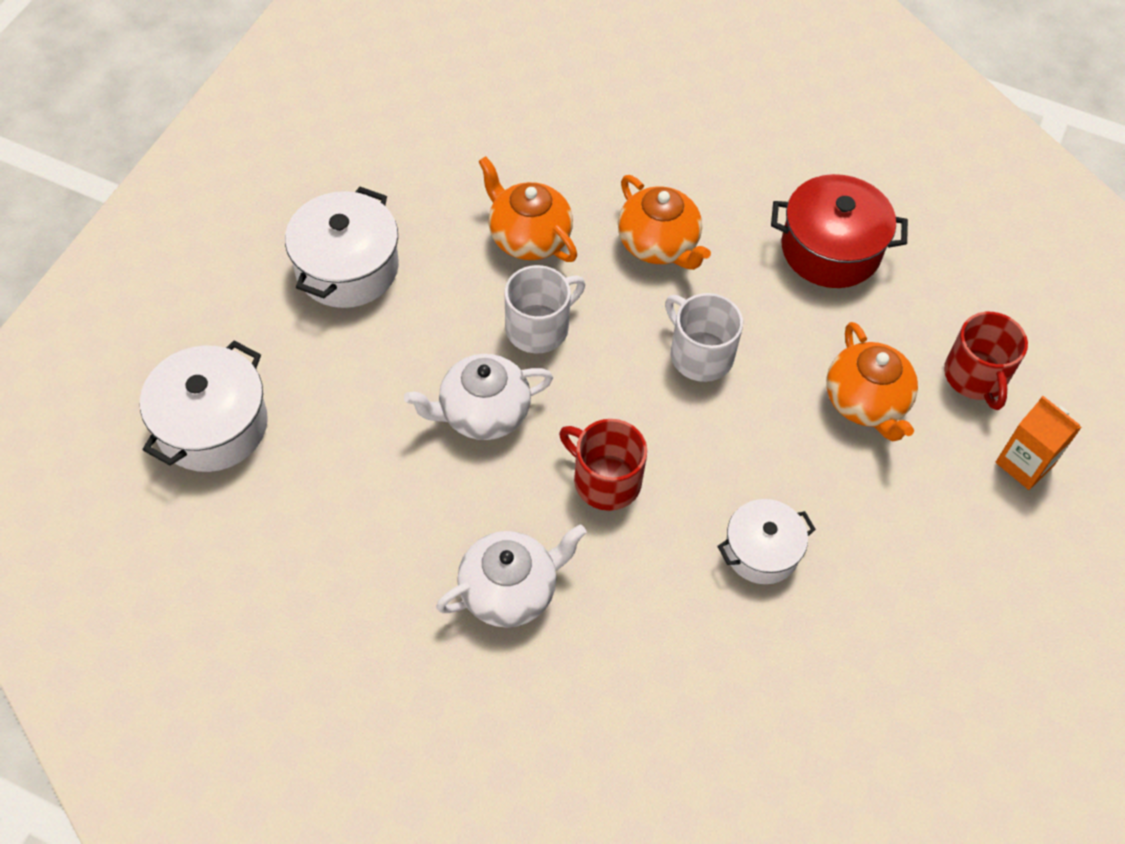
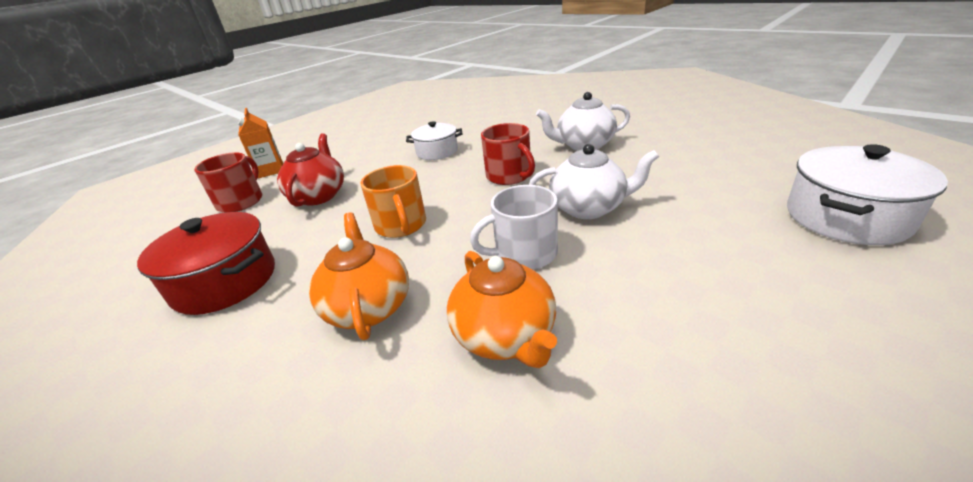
camera: 155 degrees left, 25 degrees down
white pot [285,187,399,308] -> none
white mug [665,293,743,382] -> orange mug [361,165,426,238]
orange teapot [826,322,918,441] -> red teapot [277,133,344,207]

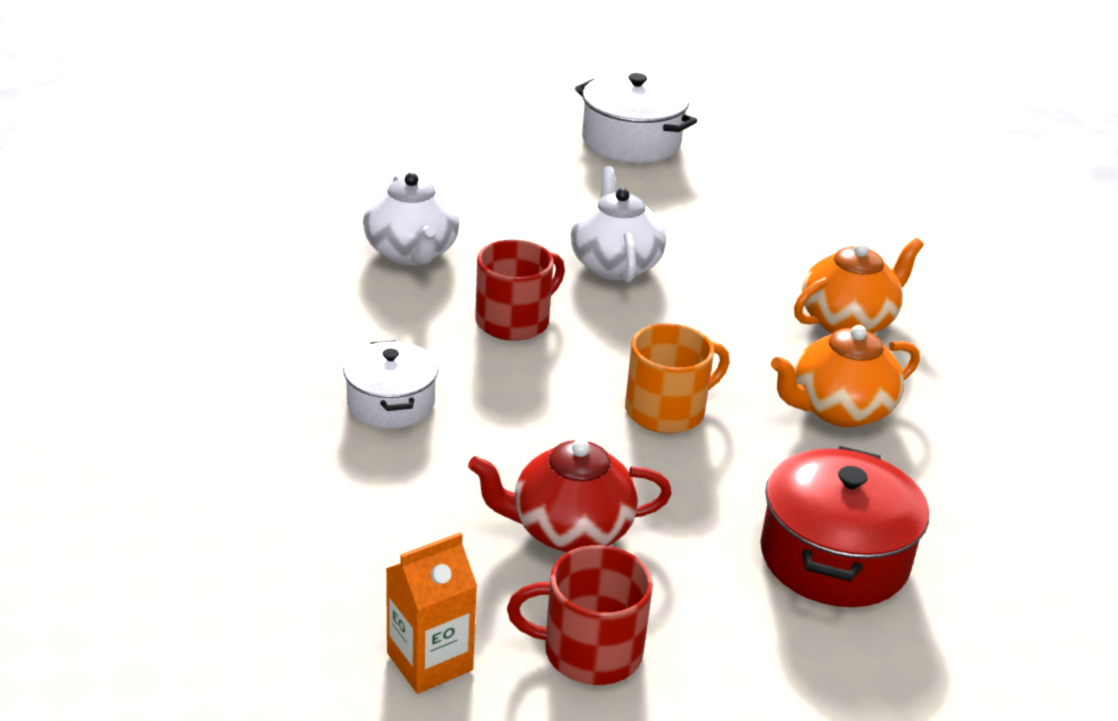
camera: 105 degrees left, 0 degrees up
white mug [470,185,558,270] -> none

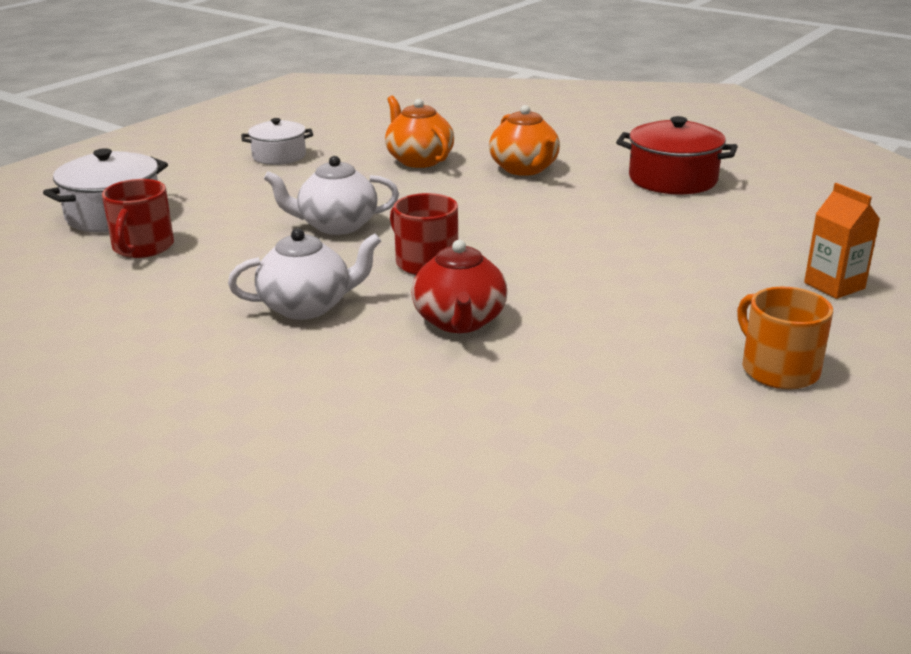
camera: 85 degrees left, 5 degrees down
white pot [343,340,438,429] -> white pot moved to [241,118,313,165]
red teapot [468,439,672,552] -> red teapot moved to [411,240,507,333]
red mug [507,545,653,685] -> red mug moved to [102,179,174,258]
orange mug [625,323,729,434] -> orange mug moved to [737,287,833,389]

